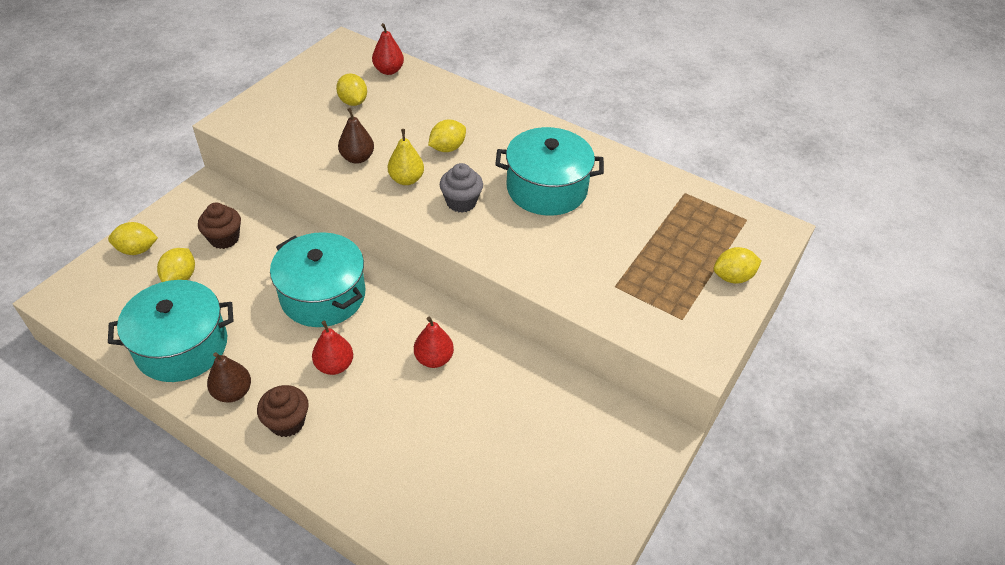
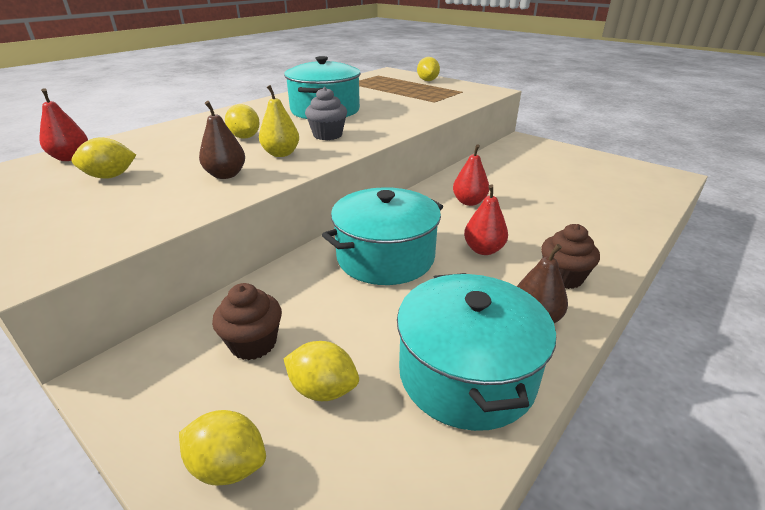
camera: 80 degrees left, 15 degrees down
yellow lemon [108,222,158,255] -> yellow lemon turned 75 degrees counterclockwise [179,410,266,486]

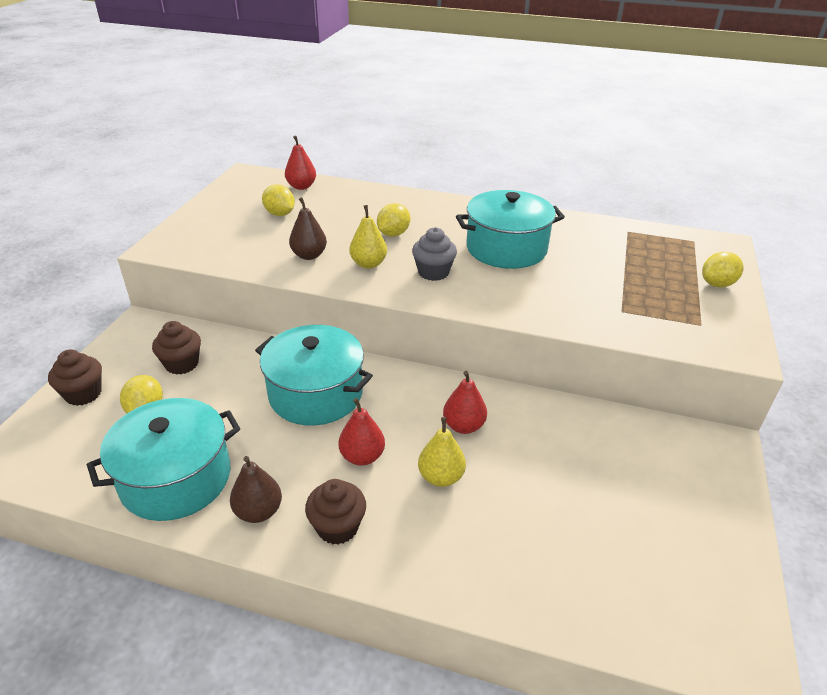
camera: 65 degrees right, 5 degrees up
yellow lemon [179,410,266,486] -> brown cupcake [48,350,102,406]
none -> yellow pear [418,417,466,487]

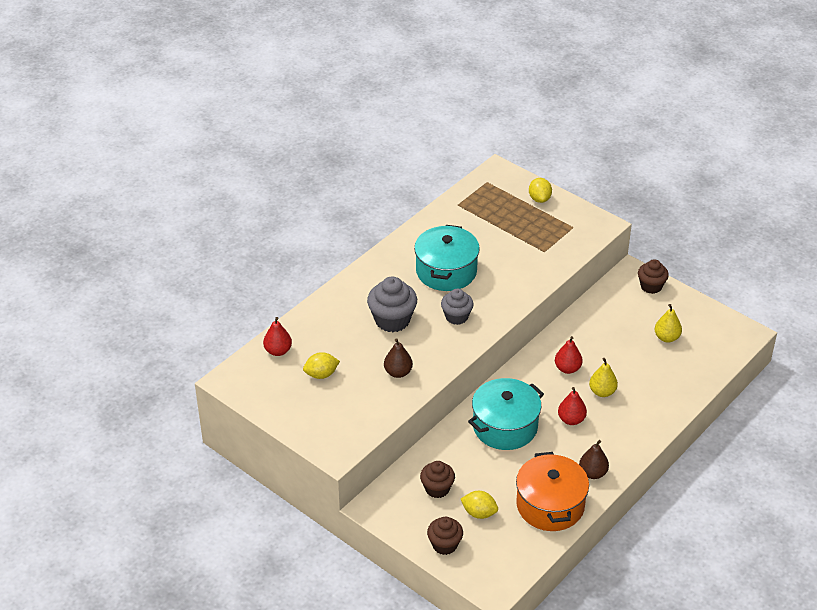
camera: 65 degrees left, 5 degrees up
turquoise pot [87,398,240,521] -> orange pot [516,452,589,531]
brown cupcake [305,479,366,545] -> brown cupcake moved to [638,259,669,294]
yellow pear [349,205,387,269] -> yellow pear moved to [655,304,682,343]
yellow lemon [377,203,410,237] -> grey cupcake [367,276,417,332]

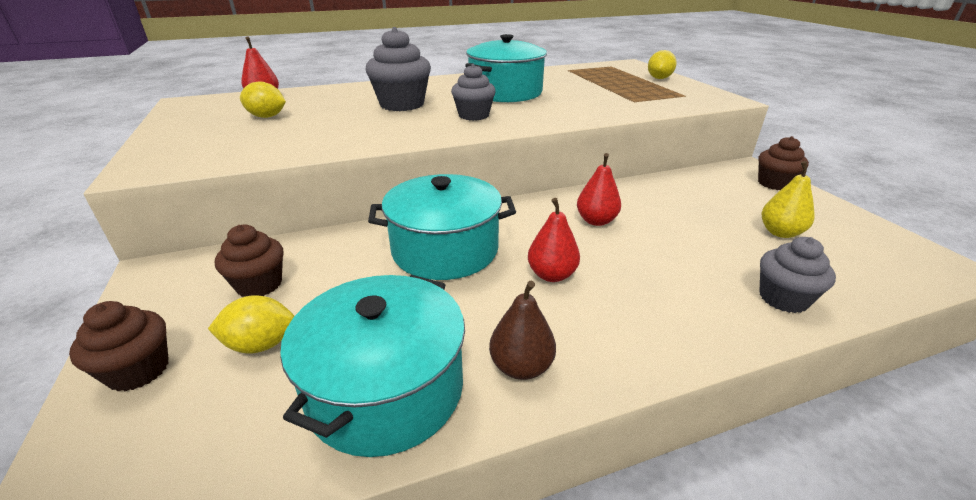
camera: 30 degrees right, 10 degrees down
brown pear [384,338,413,378] -> none
yellow lemon [461,491,498,519] -> yellow lemon turned 60 degrees counterclockwise [208,295,294,354]
orange pot [516,452,589,531] -> turquoise pot [280,275,465,457]
yellow pear [589,358,618,397] -> none
none -> grey cupcake [759,237,836,313]

